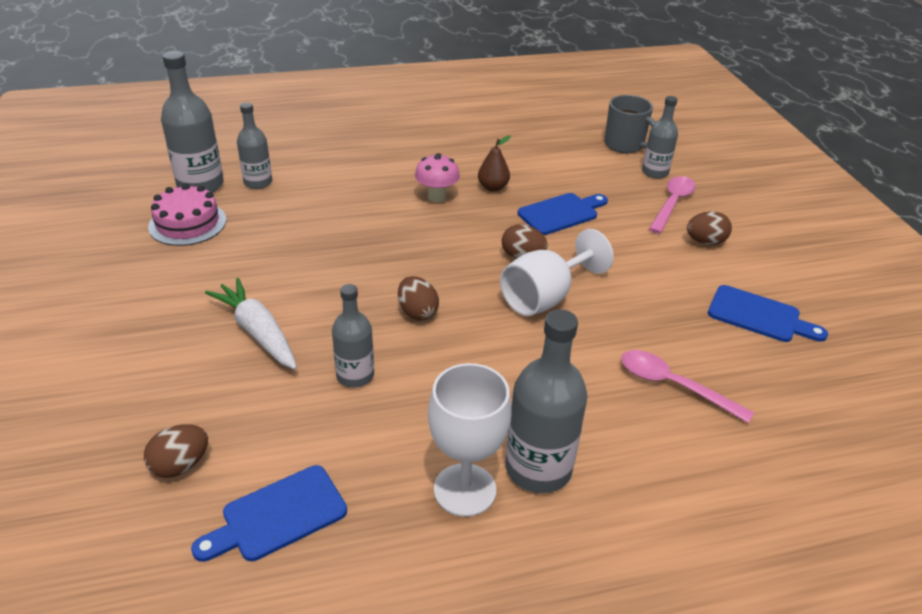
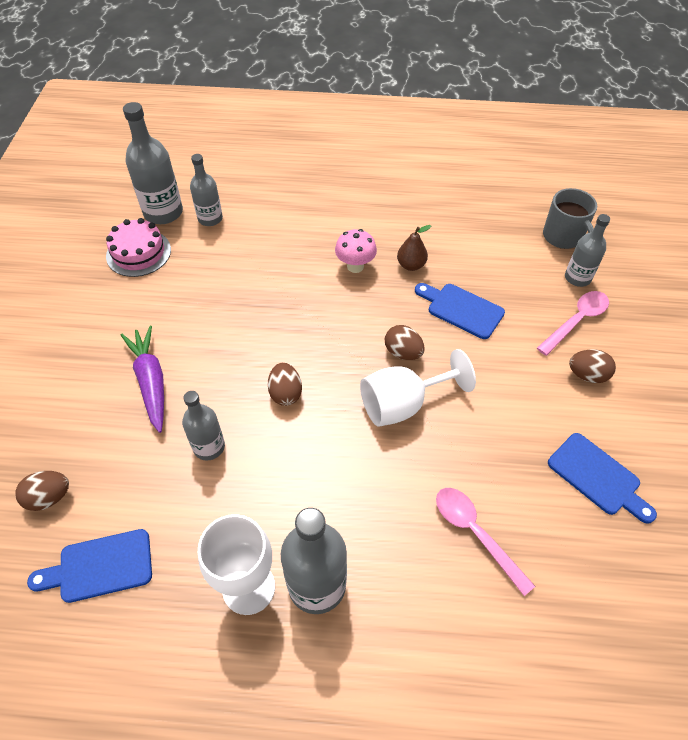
camera: 20 degrees right, 15 degrees up
white carrot [205,278,297,370] -> purple carrot [121,326,164,433]
blue cutting board [518,193,608,235] -> blue cutting board turned 135 degrees counterclockwise [415,283,505,339]

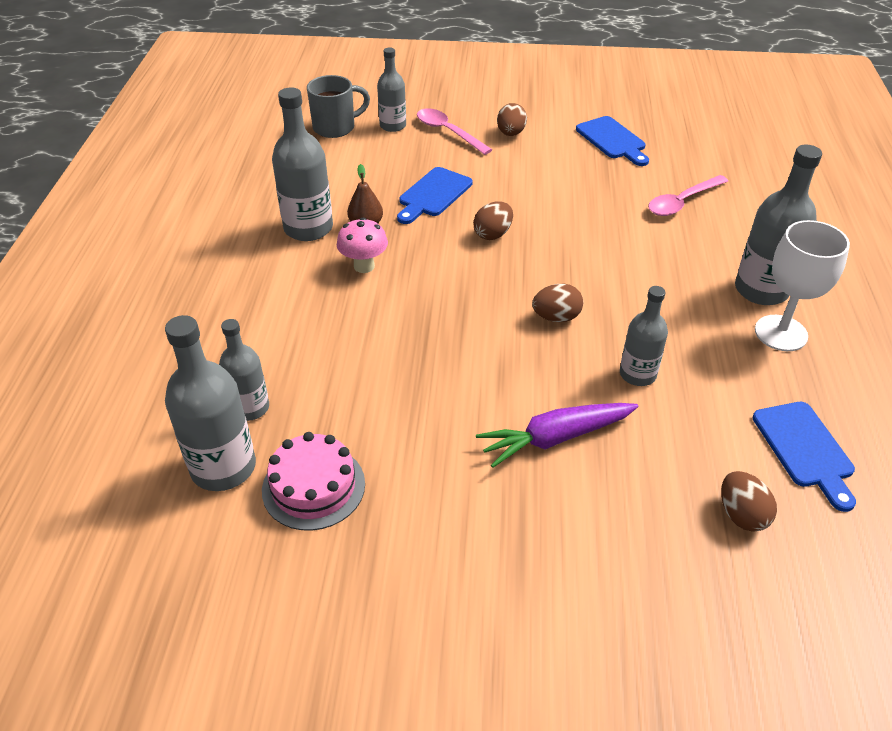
camera: 90 degrees left, 10 degrees down
white goblet [360,349,476,427] -> none
blue cutting board [548,433,657,524] -> blue cutting board turned 105 degrees clockwise [576,116,649,166]
none -> grey bottle [272,87,333,241]

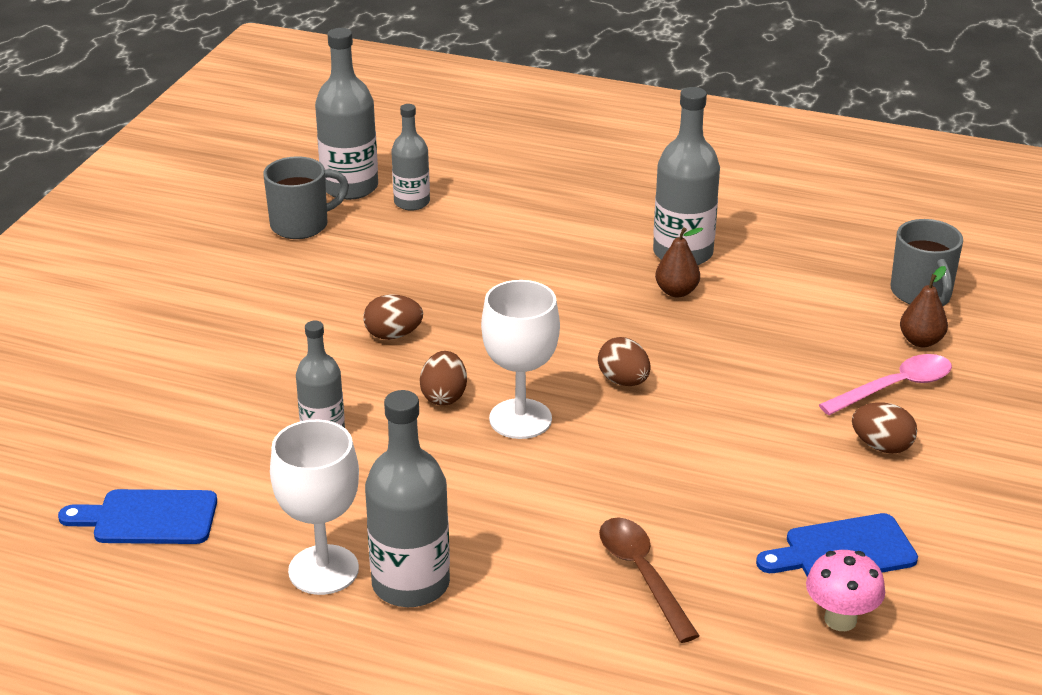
camera: 105 degrees right, 10 degrees down
pink cake [262,432,365,531] -> grey mug [263,156,349,239]
pink mushroom [337,218,388,273] -> pink mushroom moved to [806,550,885,631]
grey bottle [377,48,406,132] -> brown pear [900,266,948,347]
blue cutting board [397,167,472,224] -> none
purple carrot [476,403,639,468] -> none
pink spoon [648,175,728,216] -> brown spoon [599,518,699,643]
brown egg [721,471,777,532] -> brown egg moved to [363,294,423,340]
none -> white goblet [481,280,560,439]

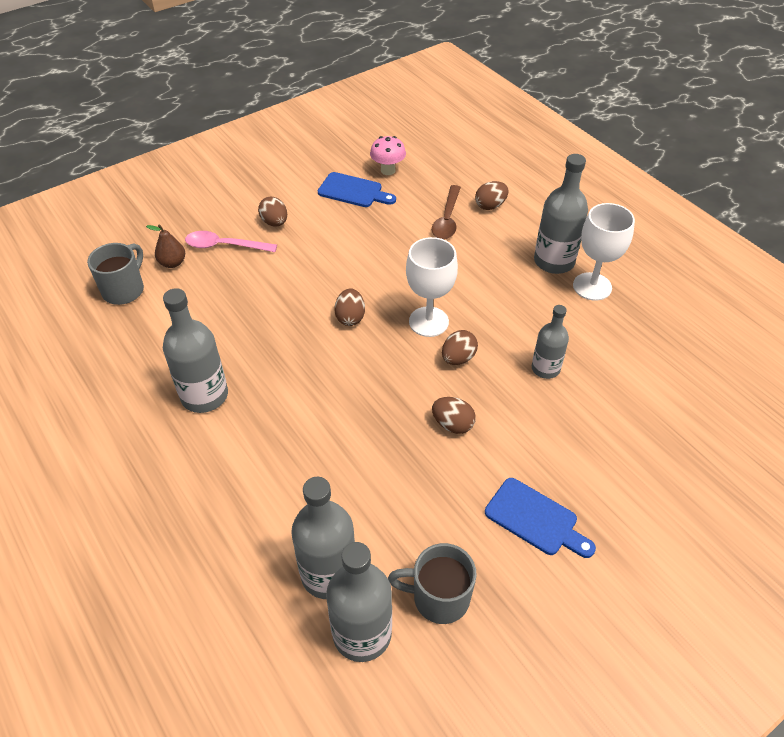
camera: 145 degrees left, 15 degrees up
blue cutting board [58,489,217,544] -> blue cutting board moved to [485,478,596,558]
grey bottle [391,104,430,211] -> grey bottle [291,477,355,599], size x1.60
brown pear [655,227,703,297] -> none
none -> brown egg [475,181,509,210]

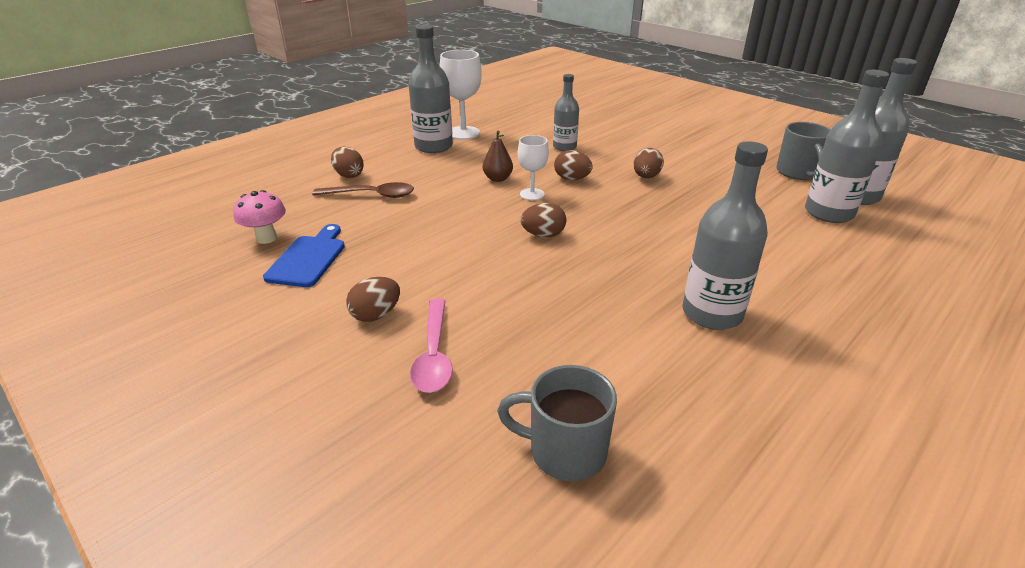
camera: 100 degrees left, 15 degrees down
brown pear [146,224,185,268] -> brown pear moved to [483,131,513,182]
white goblet [406,237,458,337] -> white goblet [518,135,549,200], size x0.62
blue cutting board [485,478,596,558] -> none

